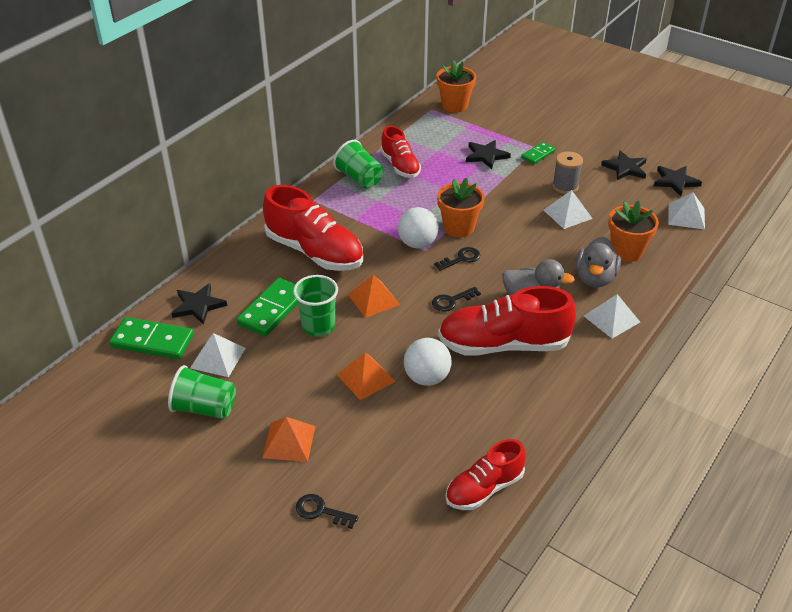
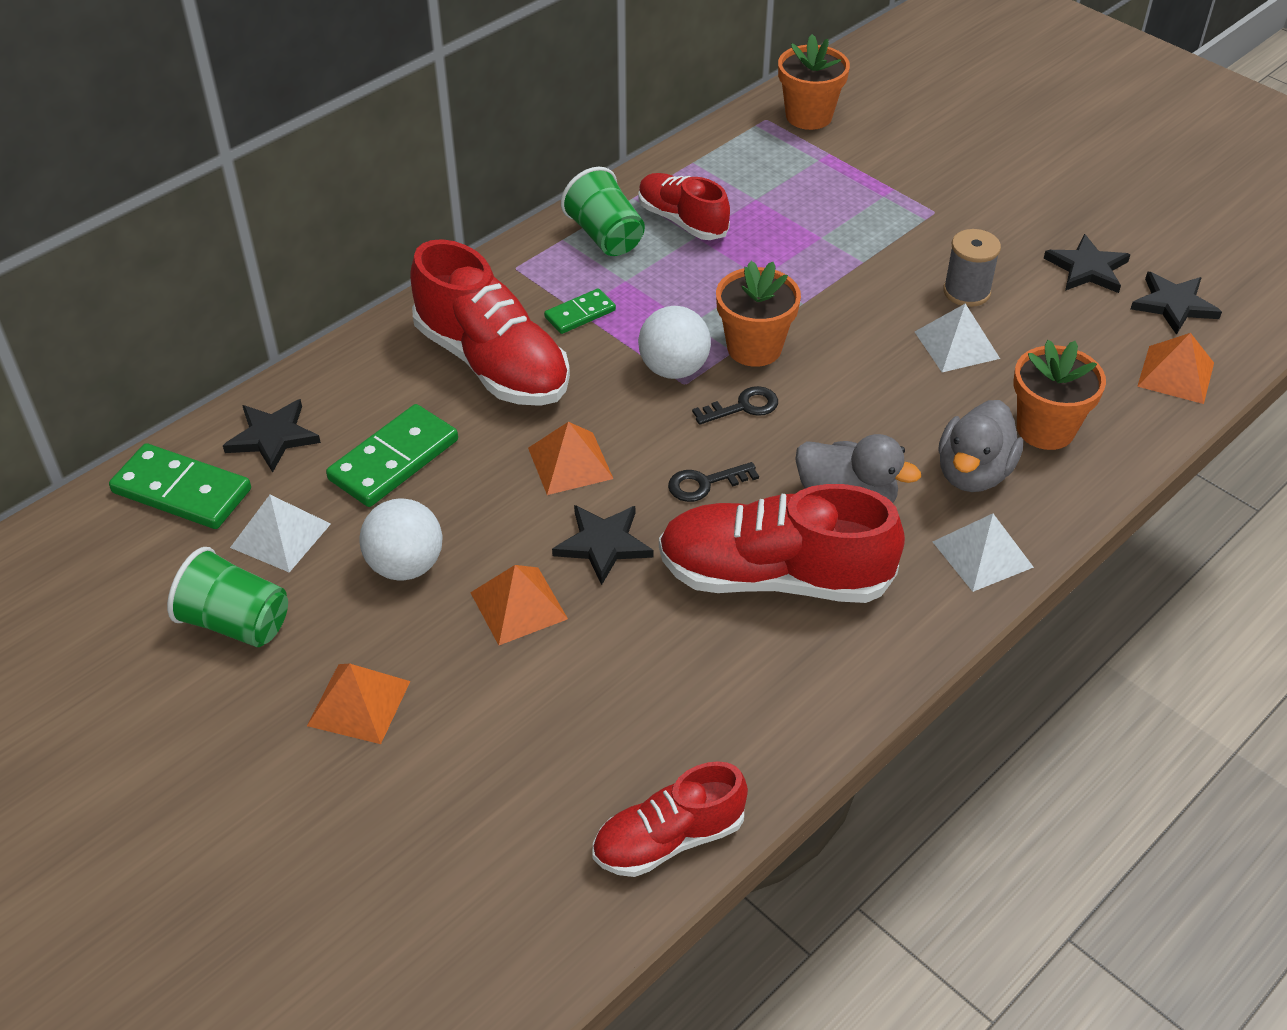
camera: 10 degrees right, 5 degrees up
green cup [293,275,338,337] -> none
black key [296,494,359,529] -> none
red shoe [380,126,421,178] -> red shoe turned 150 degrees clockwise [638,173,730,240]
white ball [404,338,452,386] -> white ball moved to [360,499,443,580]
black star [466,140,511,169] -> black star moved to [552,505,654,585]
green domino [521,142,556,164] -> green domino moved to [544,288,616,334]
white pyramid [668,192,705,230] -> orange pyramid [1137,333,1214,404]

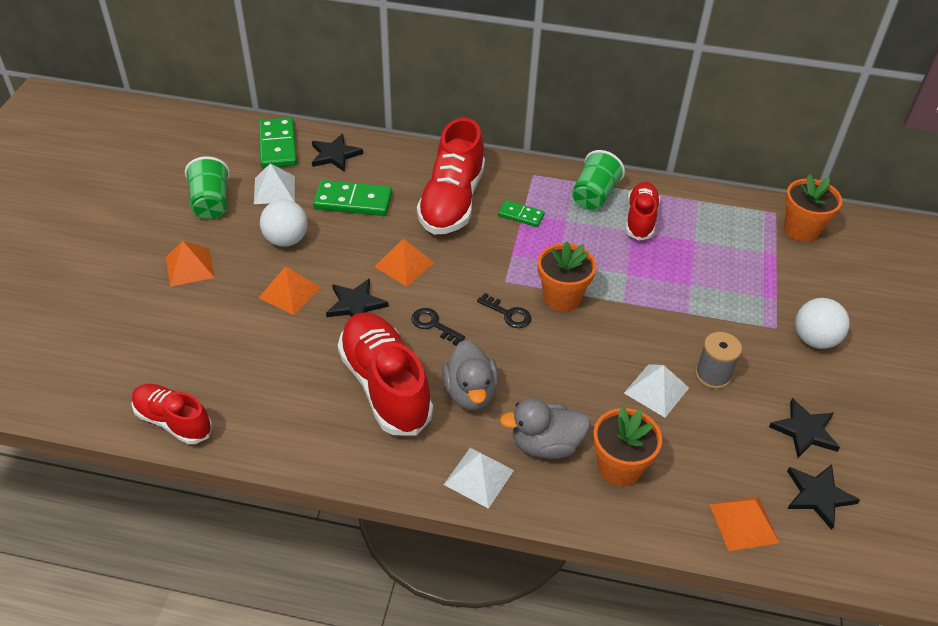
camera: 55 degrees right, 0 degrees up
white ball [638,306,711,379] -> white ball moved to [795,298,849,349]

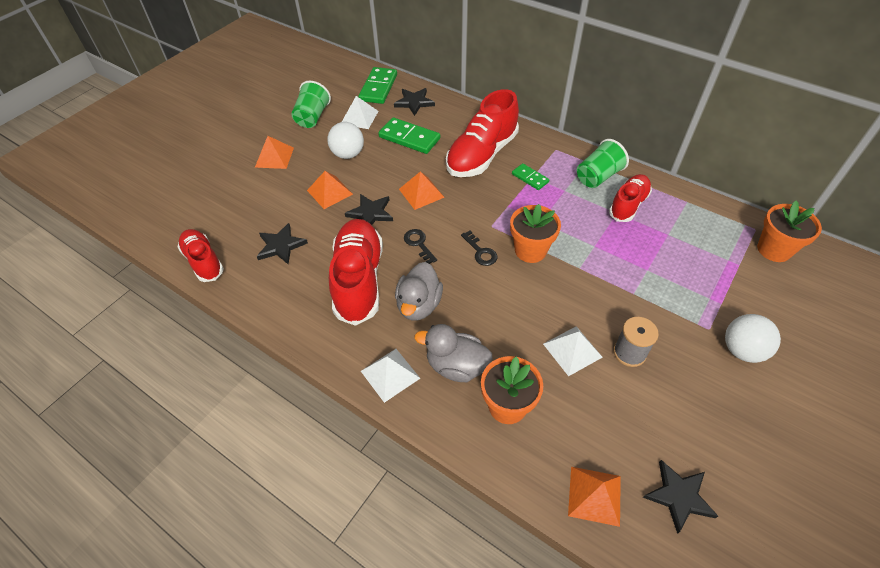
camera: 25 degrees right, 5 degrees up
black star [769,398,840,458] -> black star moved to [257,223,308,265]

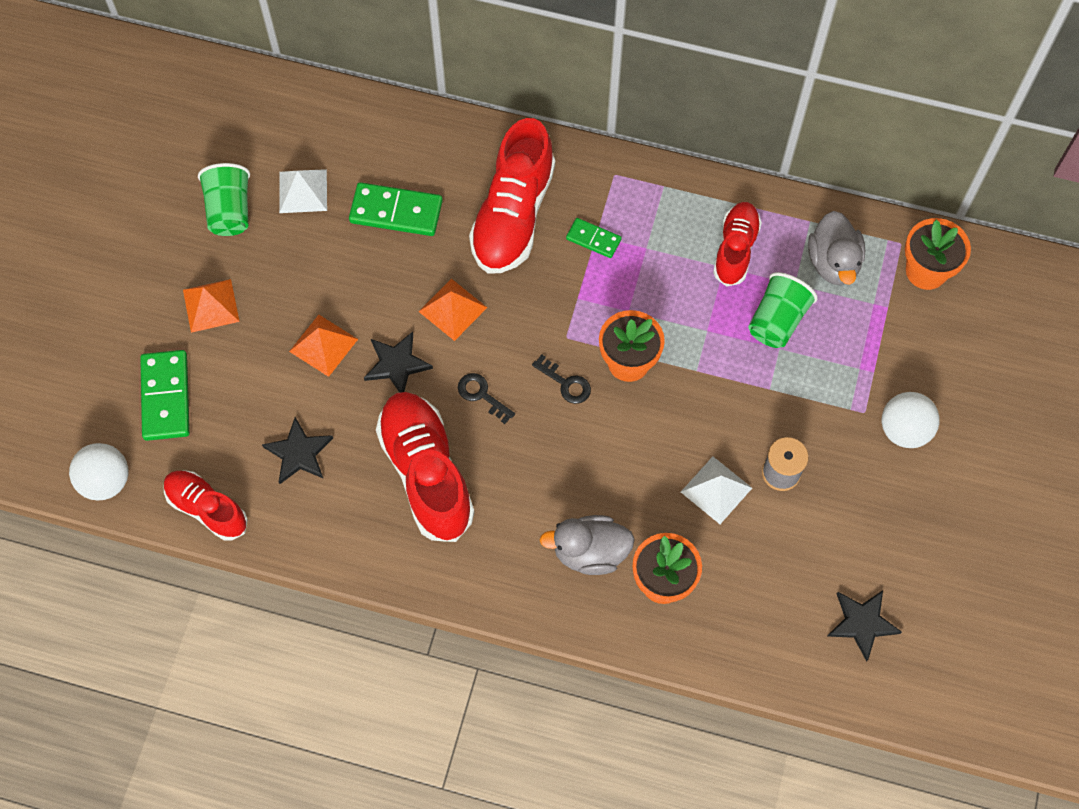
camera: 20 degrees left, 15 degrees up
white ball [327,122,364,159] -> white ball moved to [69,443,128,500]
green domino [358,67,397,104] -> green domino moved to [140,350,190,441]
white pyramid [361,349,420,403] -> none
black star [394,88,435,116] -> none
grey duck [395,262,443,321] -> grey duck moved to [808,211,865,285]
orange pyramid [568,467,621,527] -> none
green cup [577,139,629,188] -> green cup moved to [748,272,818,348]

